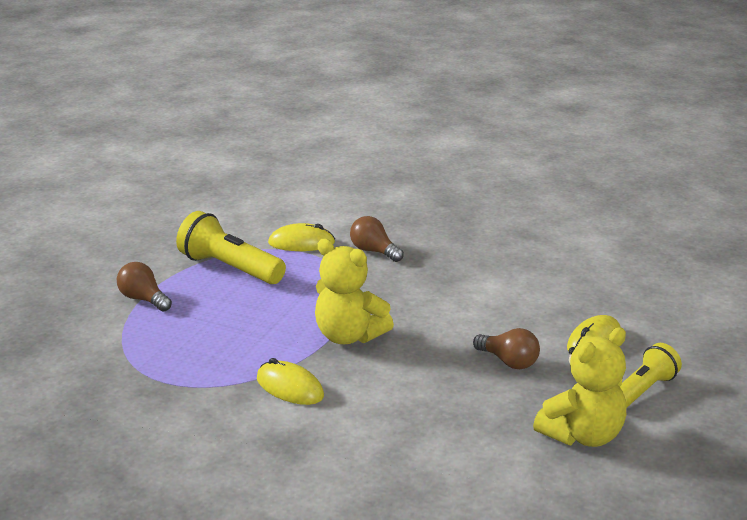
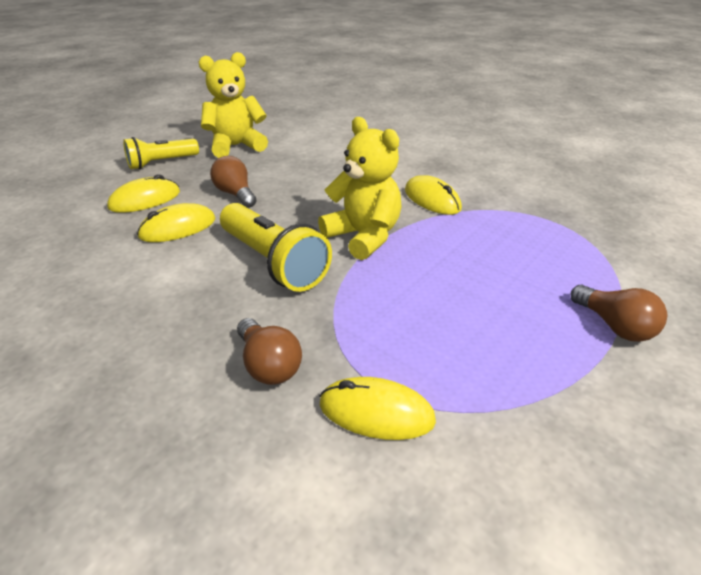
camera: 165 degrees left, 10 degrees up
yellow flashlight [176,211,286,284] -> yellow flashlight moved to [220,203,332,292]
none -> yellow mouse [137,203,216,242]

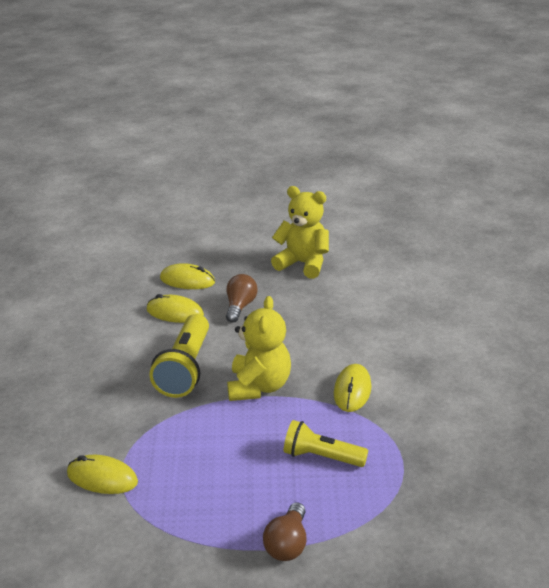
camera: 50 degrees right, 5 degrees down
yellow flashlight [123,137,199,169] -> yellow flashlight moved to [284,420,368,467]
brown light bulb [237,318,302,385] -> none
yellow mouse [320,377,436,440] -> yellow mouse turned 45 degrees counterclockwise [67,455,138,494]

